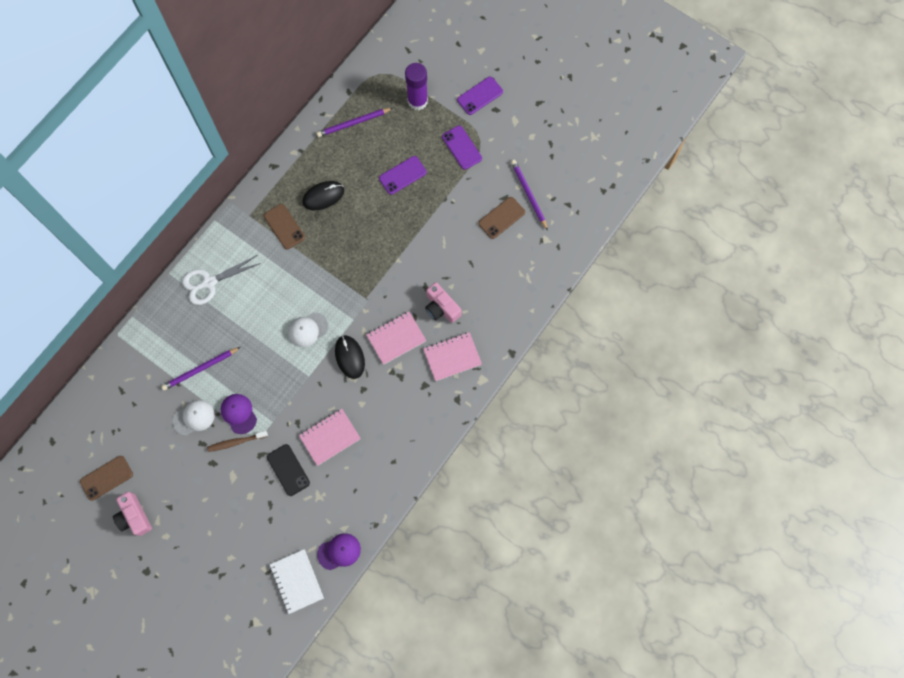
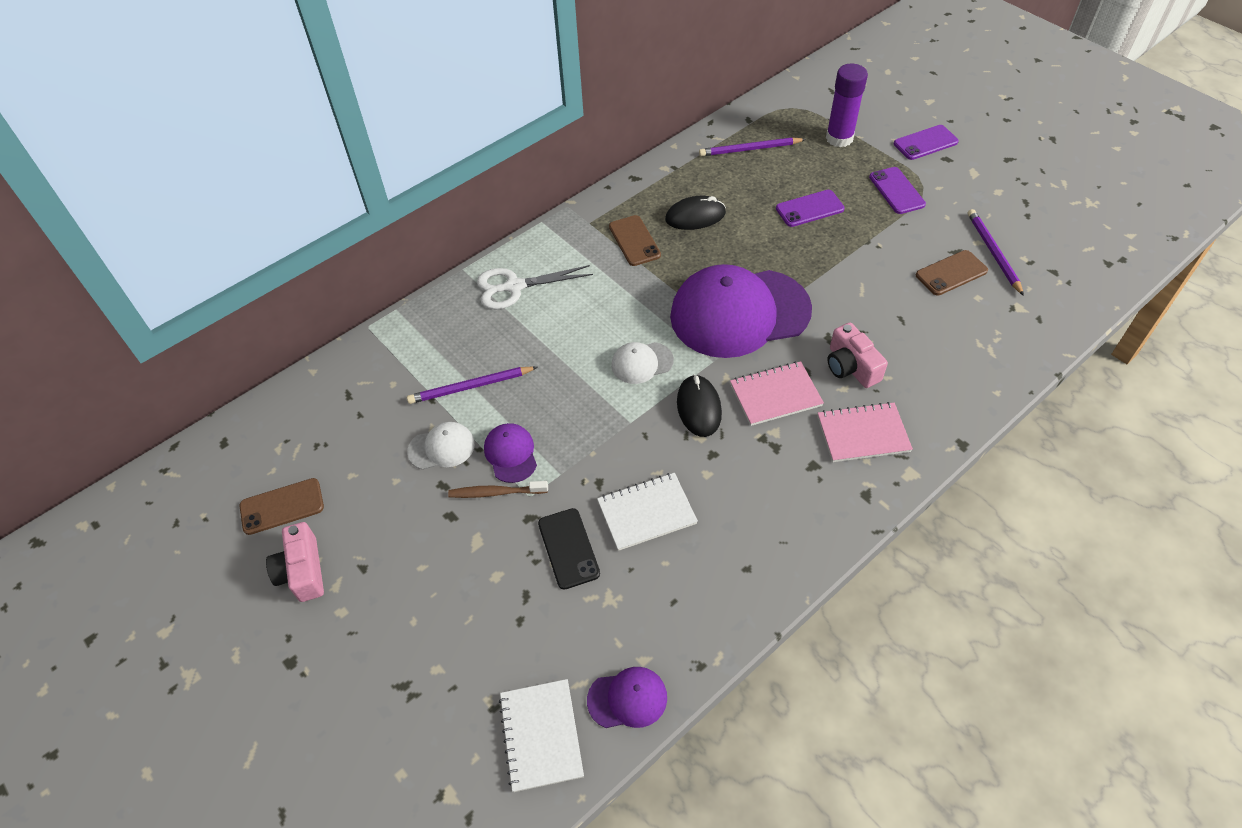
camera: 15 degrees right, 20 degrees down
pink notebook [299,409,361,466] -> white notebook [597,473,698,551]
none -> purple cap [670,264,812,358]

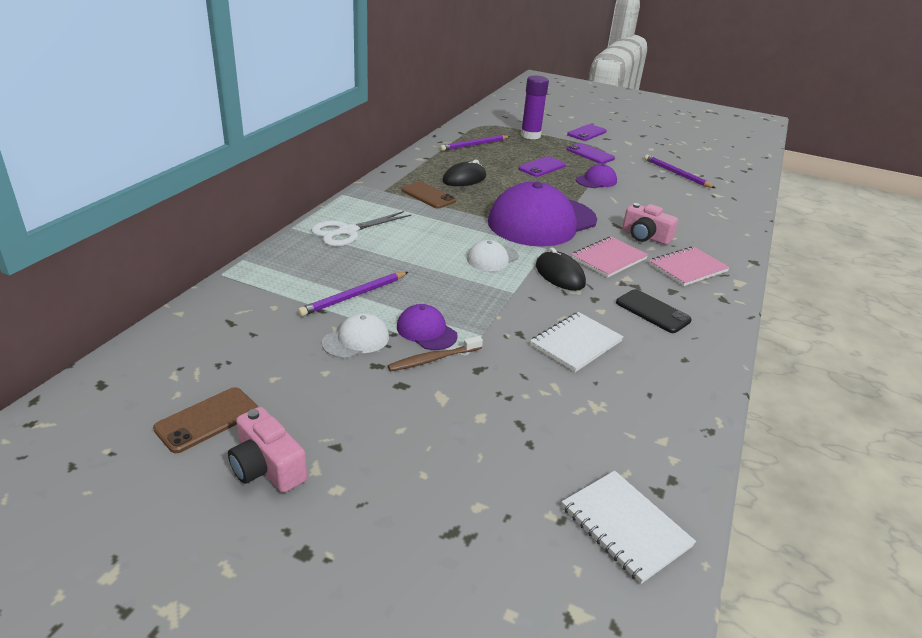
camera: 30 degrees left, 20 degrees down
black phone [538,508,600,589] -> black phone moved to [616,289,692,333]
purple cap [587,667,667,728] -> purple cap moved to [576,164,617,188]
brown phone [916,250,988,296] -> none

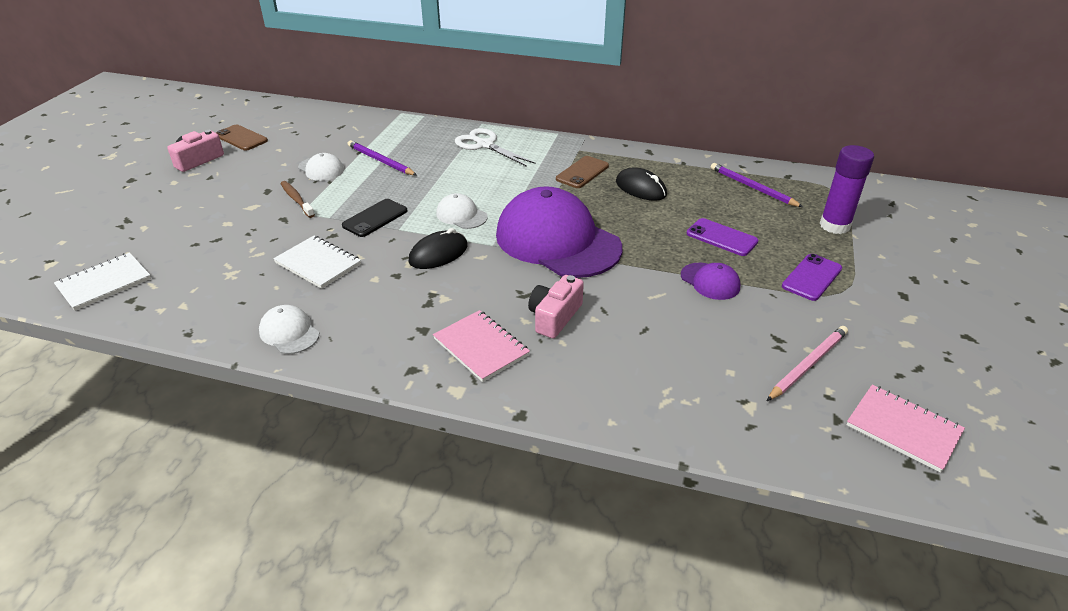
camera: 85 degrees right, 5 degrees up
purple cap [397,304,458,350] -> none
purple phone [567,124,607,141] -> none
pink notebook [571,237,648,278] -> pink notebook moved to [847,385,965,473]
black phone [616,289,692,333] -> black phone moved to [342,199,407,237]
purple pencil [644,155,715,188] -> pink pencil [767,326,848,401]
none -> white cap [259,305,319,354]

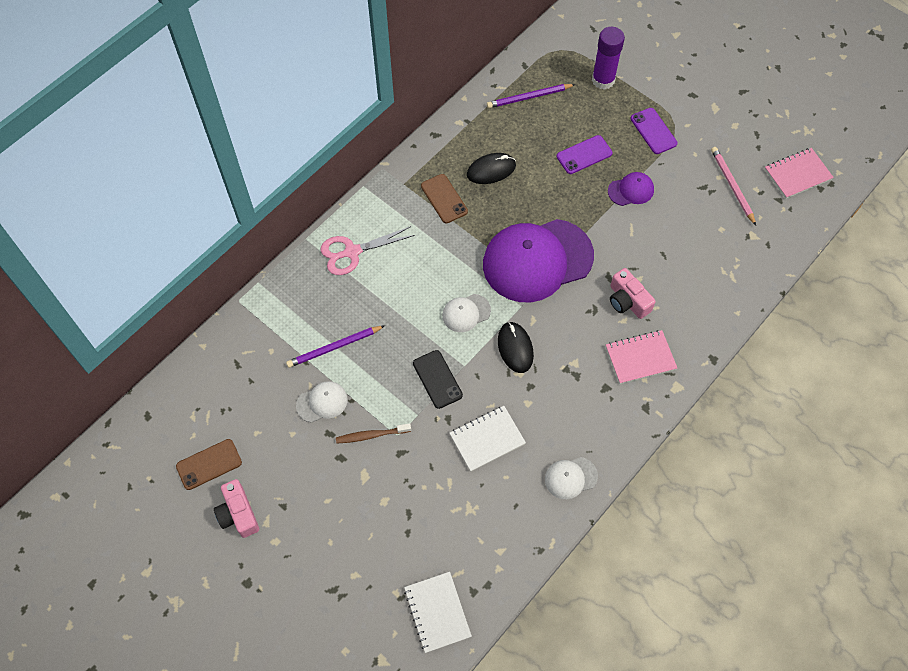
camera: 65 degrees left, 25 degrees up
white scissors [455,128,536,167] -> pink scissors [321,226,415,275]

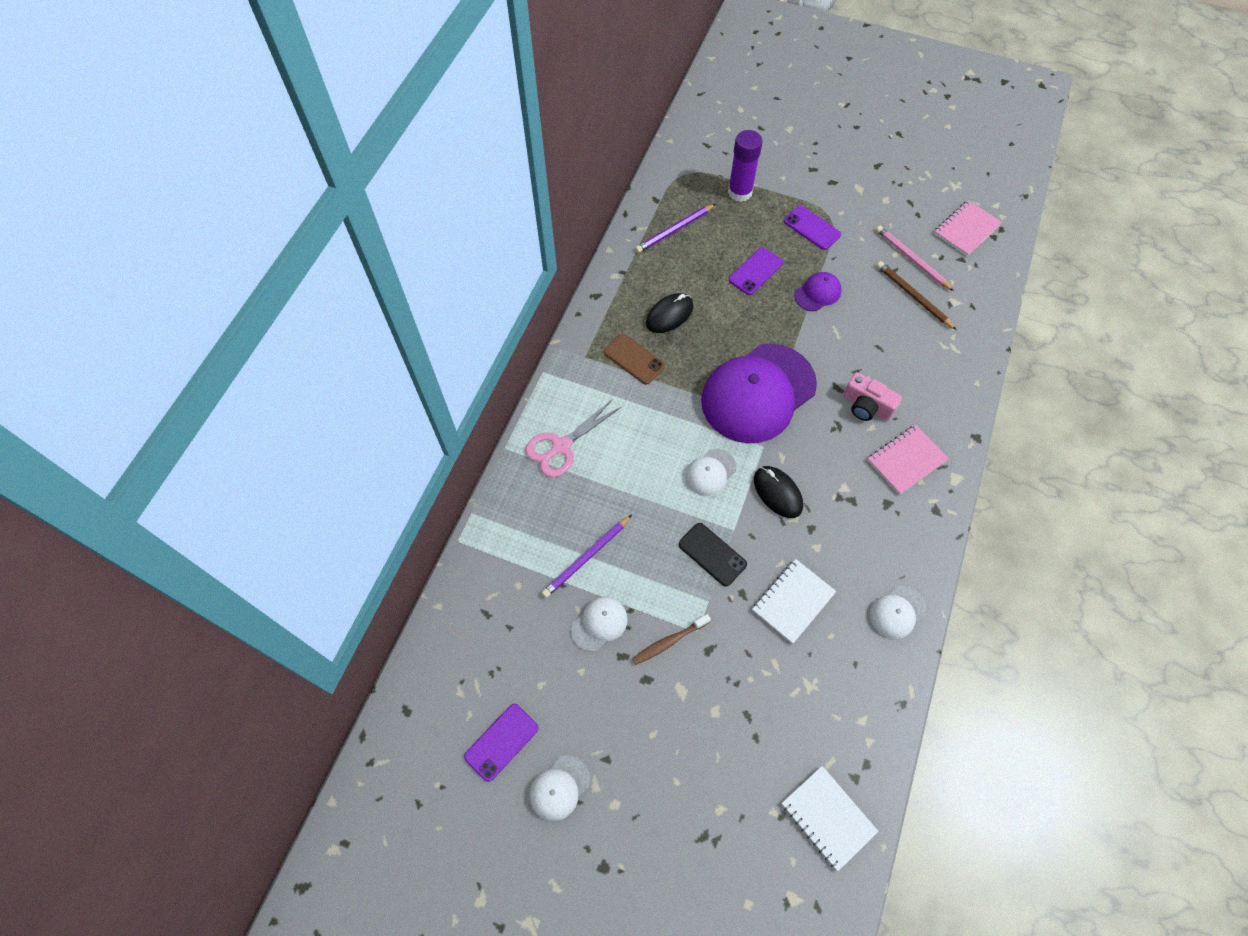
camera: 20 degrees left, 0 degrees up
brown phone [176,439,242,490] -> purple phone [464,704,539,782]
pink camera [214,479,259,538] -> white cap [530,756,590,821]
none -> brown pencil [877,261,957,330]

